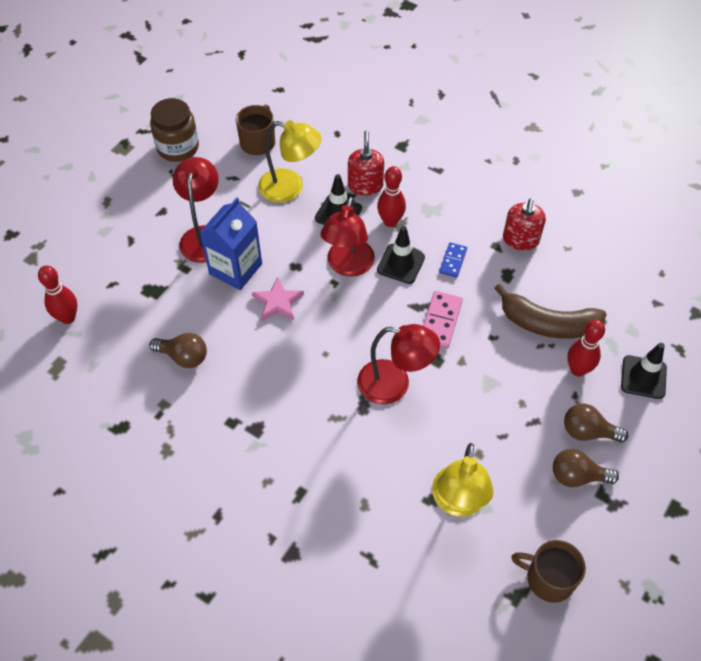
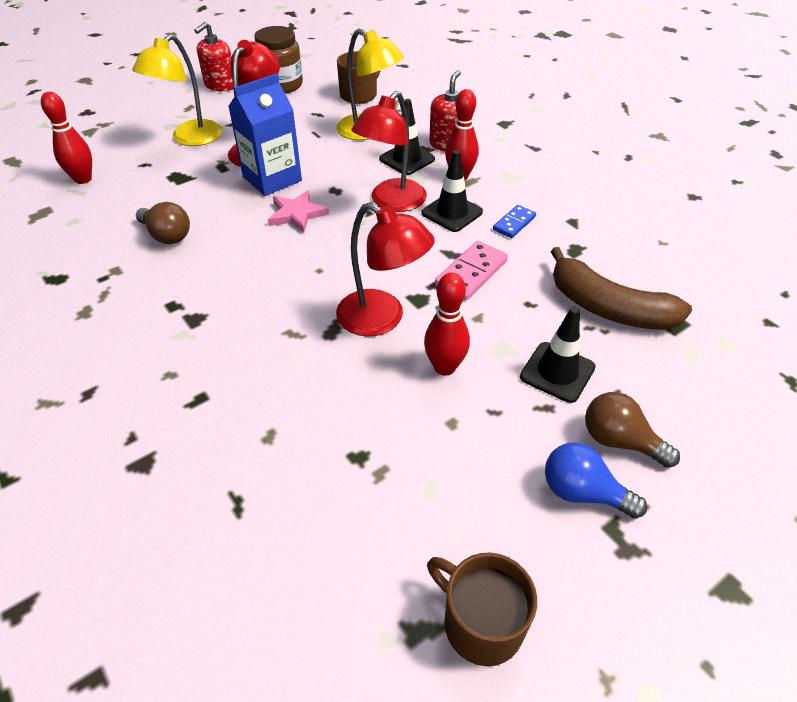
camera: 20 degrees right, 10 degrees down
yellow lamp [432,443,494,517] -> yellow lamp moved to [132,34,223,146]
red soap dispenser [503,199,546,251] -> red soap dispenser moved to [194,22,234,91]
brown light bulb [553,449,619,487] -> blue light bulb [545,442,647,519]
red bowling pin [567,320,605,376] -> red bowling pin moved to [424,273,470,376]
black traffic cone [621,343,667,399] -> black traffic cone moved to [520,307,596,403]

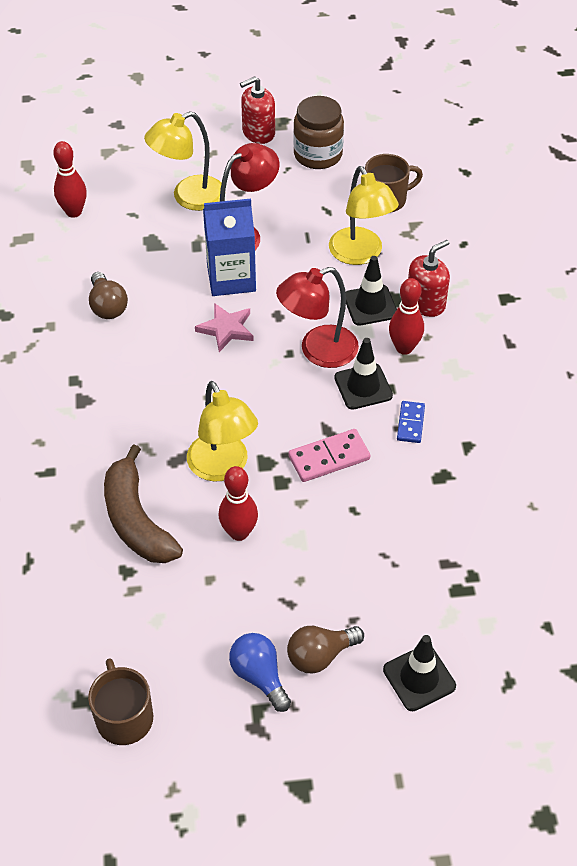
camera: 30 degrees right, 5 degrees up
red lamp [336,202,435,337] -> yellow lamp [187,381,258,482]
blue domino [493,205,536,238] -> blue domino turned 60 degrees counterclockwise [397,401,425,443]
black traffic cone [520,307,596,403] -> black traffic cone moved to [383,635,456,711]
brown banana [550,247,692,330] -> brown banana moved to [104,444,183,563]
brown light bulb [585,392,680,468] -> brown light bulb turned 90 degrees counterclockwise [287,626,364,673]

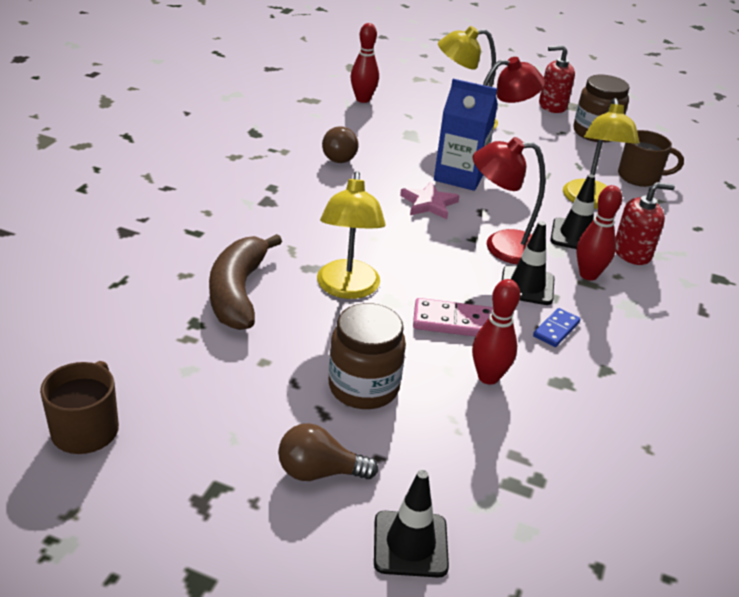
camera: 25 degrees right, 15 degrees down
red bowling pin [219,466,258,541] -> red bowling pin moved to [472,279,520,385]
blue light bulb [229,633,291,712] -> none
none -> brown jar [329,303,406,409]

